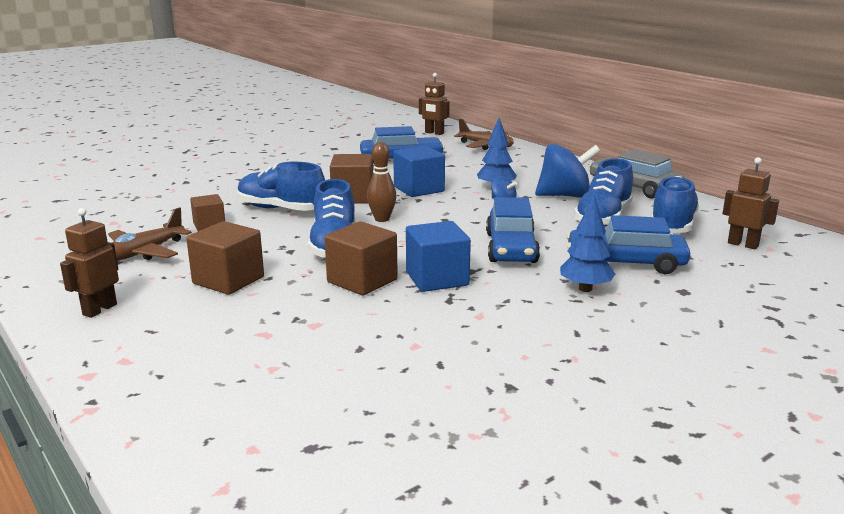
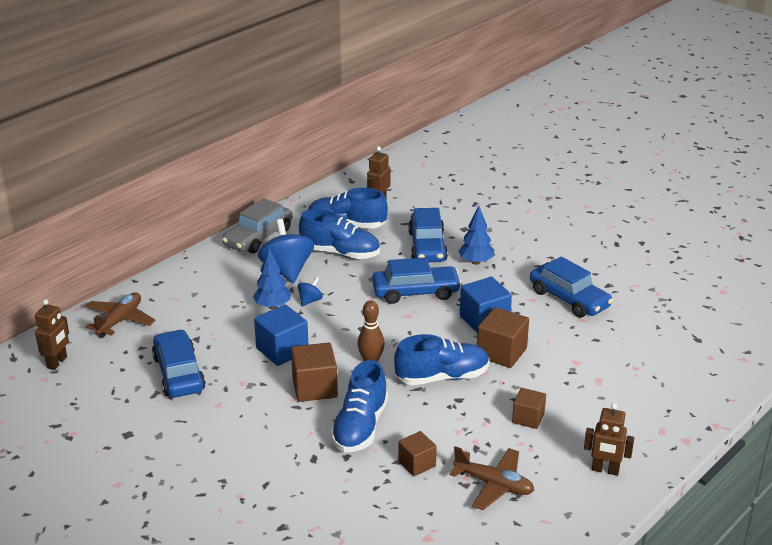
camera: 100 degrees left, 10 degrees up
brown cube [186,221,264,295] -> brown cube [512,388,546,429], size x0.64
none -> blue car [530,256,613,318]

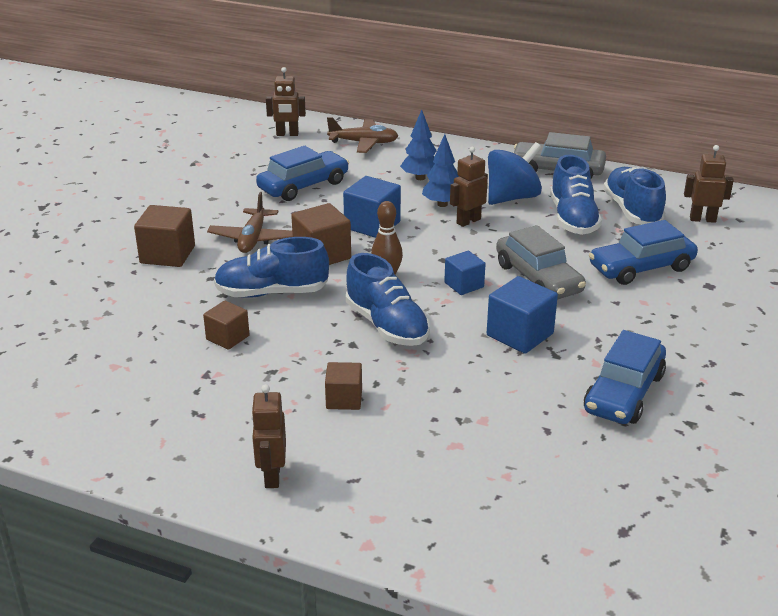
camera: 70 degrees right, 0 degrees up
blue spinning top [298,277,323,306] -> brown robot [450,147,488,227]
blue car [372,257,462,304] -> grey car [496,225,586,300]
brown plane [450,446,534,510] -> brown plane moved to [207,192,293,253]
blue tree [458,206,494,265] -> blue tree moved to [400,110,437,180]
brown cube [477,307,529,368] -> brown cube moved to [134,205,195,267]
none -> blue cube [444,251,485,295]

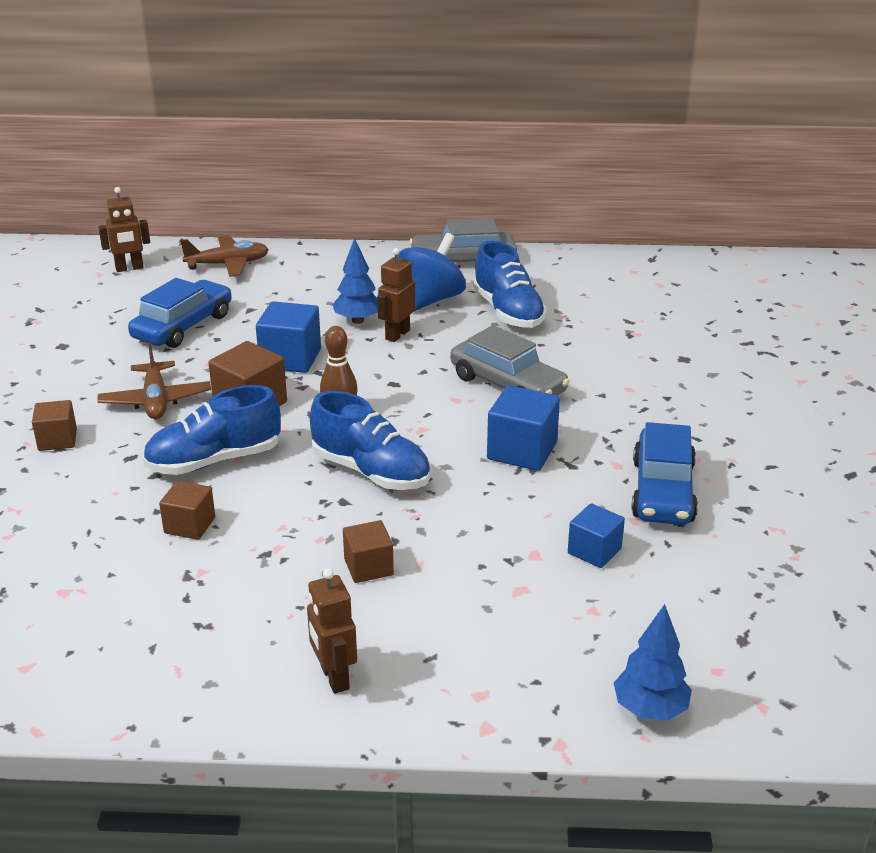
camera: 20 degrees left, 0 degrees up
brown cube [134,205,195,267] -> brown cube [32,400,77,451], size x0.64
blue tree [400,110,437,180] -> blue tree moved to [614,604,692,721]
blue cube [444,251,485,295] -> blue cube moved to [568,503,625,568]
blue car [589,220,698,285] -> none
blue shoe [603,167,666,225] -> none
brown robot [684,145,734,223] -> none

